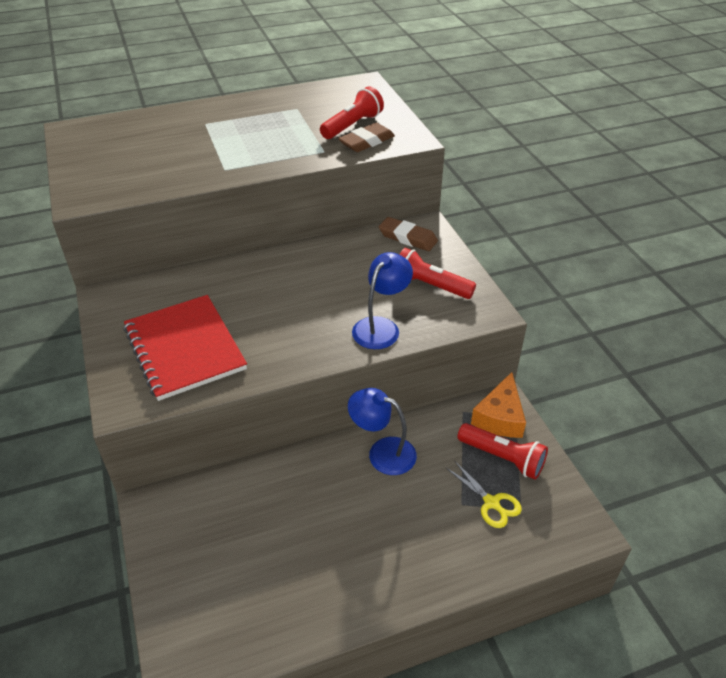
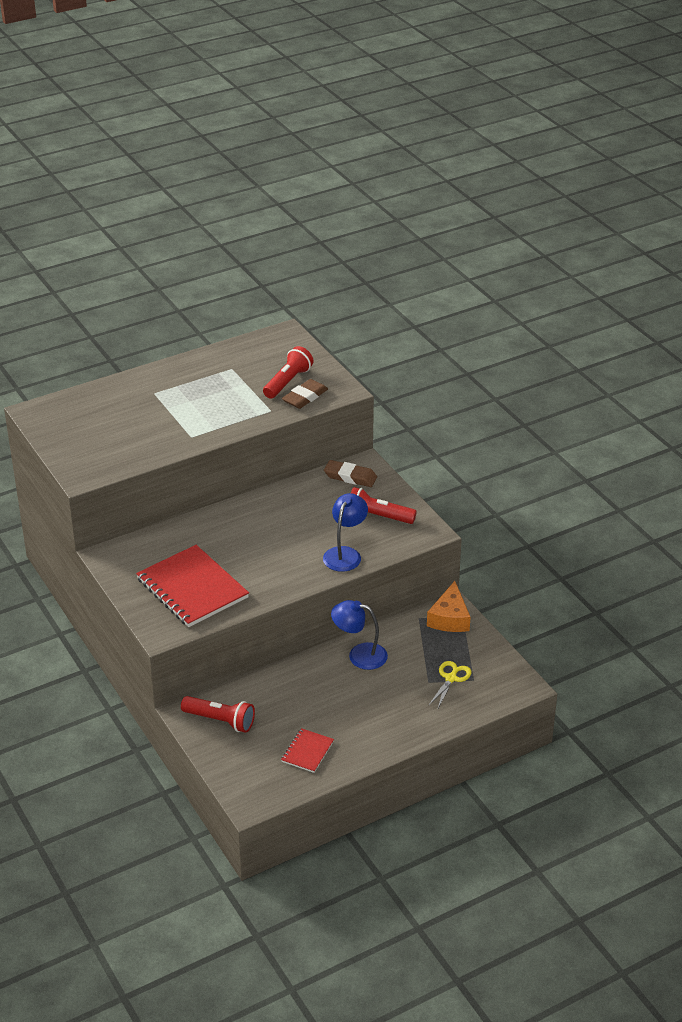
camera: 10 degrees left, 5 degrees down
yellow scissors [446,460,522,528] -> yellow scissors turned 105 degrees counterclockwise [428,661,471,708]
red flashlight [457,423,548,480] -> red flashlight moved to [181,696,255,733]
none -> red notebook [281,728,334,773]

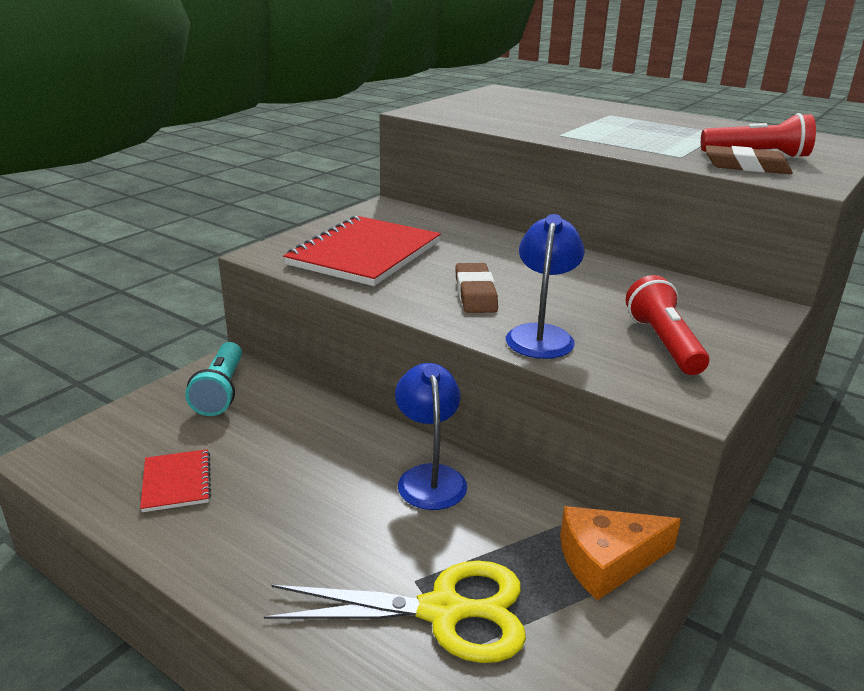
camera: 65 degrees right, 10 degrees down
red flashlight [181,696,255,733] -> turquoise flashlight [185,342,242,416]
red notebook [281,728,334,773] -> red notebook turned 75 degrees clockwise [140,449,211,512]
blue lamp [323,493,368,572] -> blue lamp turned 75 degrees counterclockwise [506,214,584,359]
brown eraser [324,460,377,487] -> brown eraser moved to [455,263,498,313]
yellow scissors [428,661,471,708] -> yellow scissors [264,561,526,663], size x1.74

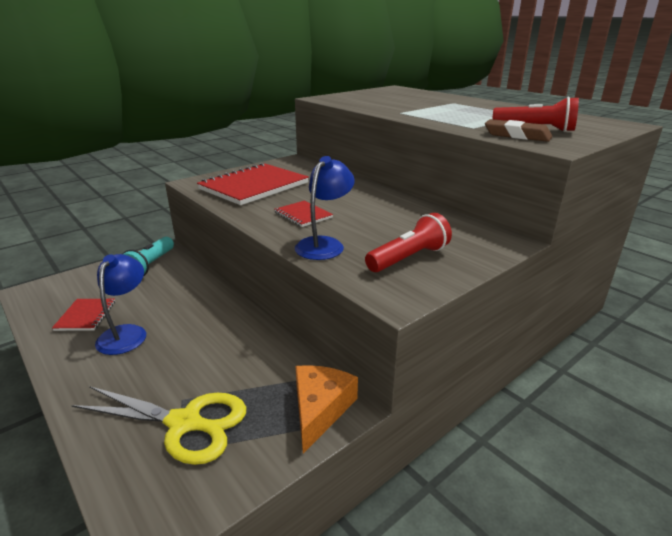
camera: 15 degrees right, 0 degrees up
blue lamp [395,363,467,510] -> blue lamp moved to [95,254,146,355]
brown eraser [455,263,498,313] -> red notebook [274,201,333,227]
orange cheese [560,506,681,601] -> orange cheese turned 105 degrees clockwise [295,365,358,454]
red flashlight [626,275,709,375] -> red flashlight turned 45 degrees clockwise [365,213,452,272]

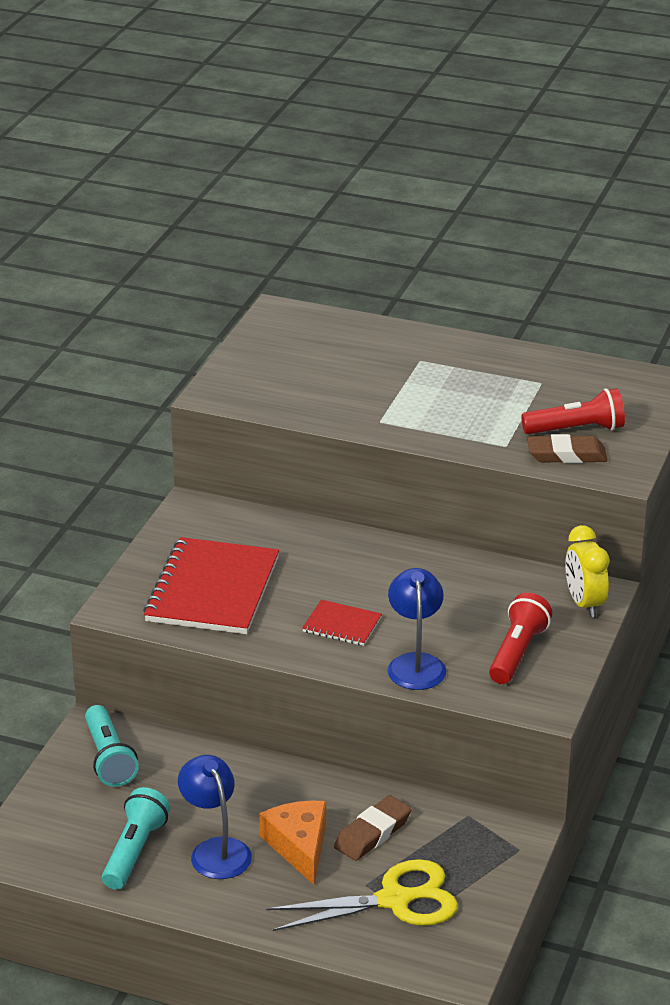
camera: 30 degrees left, 5 degrees up
red notebook [52,299,115,331] -> turquoise flashlight [102,787,170,890]
orange cheese [295,365,358,454] -> orange cheese moved to [259,801,326,885]
none -> brown eraser [334,795,412,861]
none -> yellow clock [565,525,609,618]

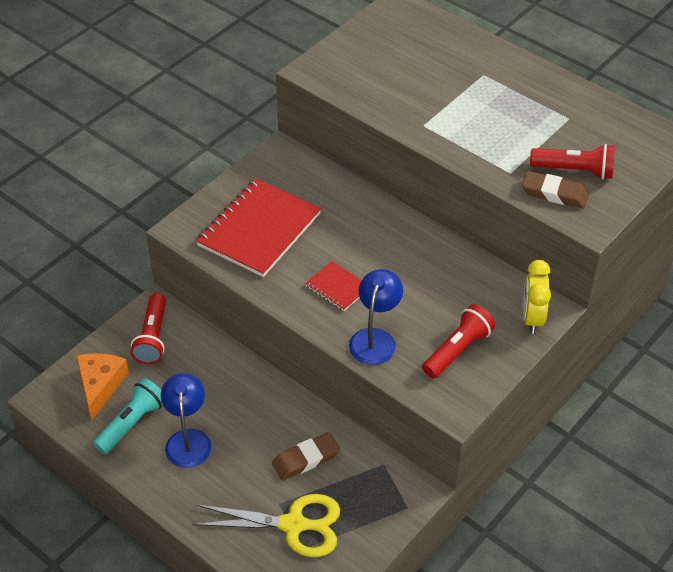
camera: 20 degrees right, 15 degrees up
turquoise flashlight [85,705,139,787] -> red flashlight [131,293,166,364]
orange cheese [259,801,326,885] -> orange cheese moved to [76,353,129,420]

